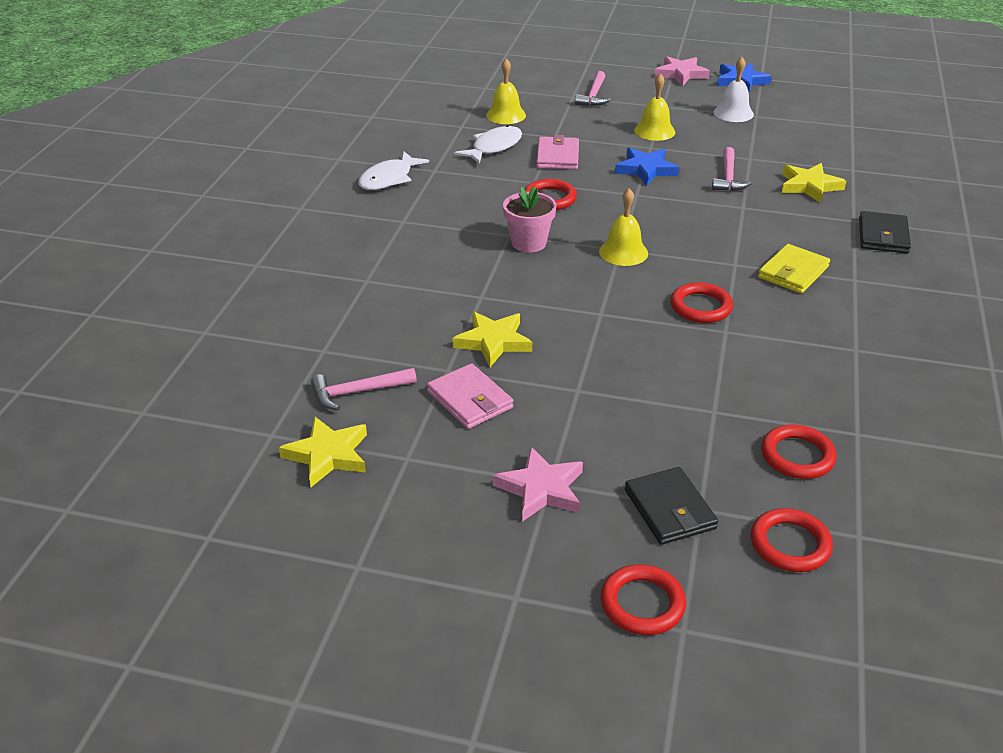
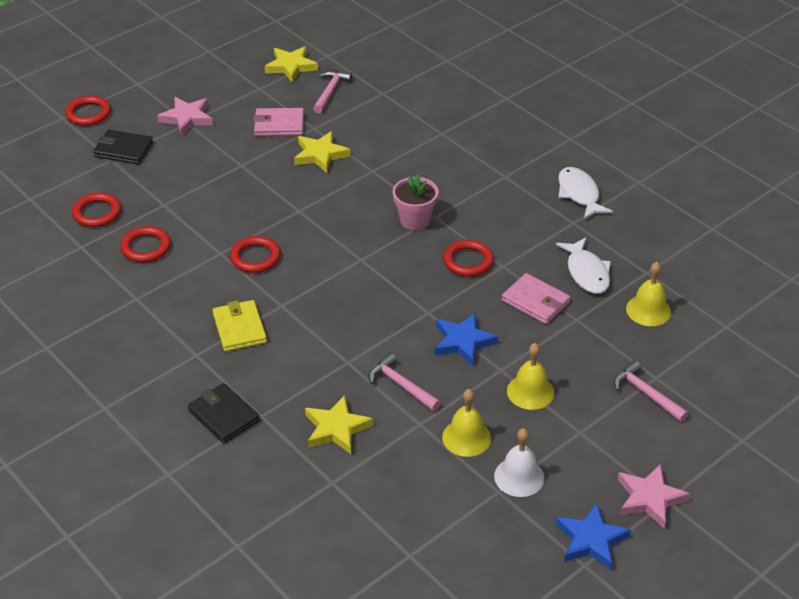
camera: 125 degrees right, 5 degrees up
yellow bell [599,188,648,266] -> yellow bell moved to [442,389,491,457]
red ring [751,508,833,572] -> red ring moved to [120,226,171,262]

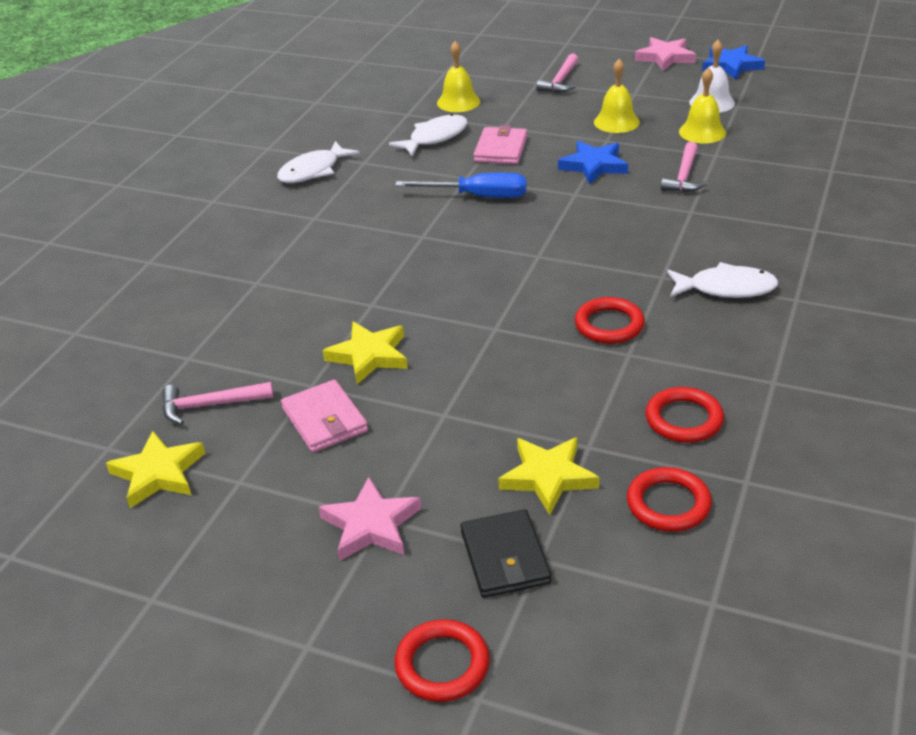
camera: 115 degrees left, 5 degrees down
black wallet [188,383,260,443] -> none
yellow wallet [213,300,267,352] -> white fish [667,262,778,298]
yellow star [305,395,373,454] -> yellow star moved to [498,437,599,515]
pink flower pot [393,175,438,230] -> none
red ring [443,240,494,277] -> blue screwdriver [395,173,526,198]

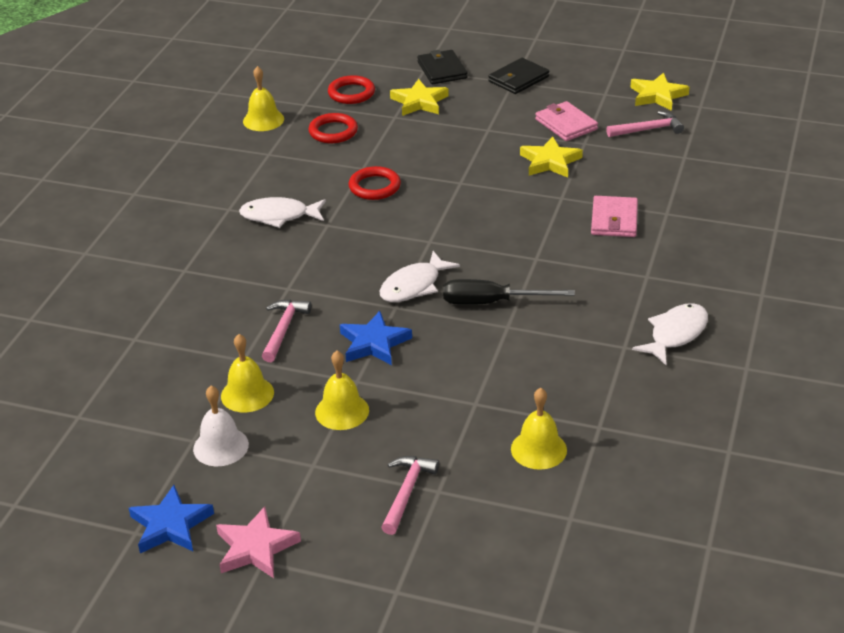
camera: 175 degrees right, 0 degrees up
pink star [319,477,421,561] -> black wallet [488,58,549,94]
white fish [389,114,468,156] -> white fish moved to [380,251,460,302]
red ring [394,619,490,702] -> none
blue screwdriver [395,173,526,198] -> black screwdriver [443,279,575,305]
pink wallet [473,125,527,164] -> pink wallet moved to [591,196,638,237]
none -> yellow bell [243,66,284,131]

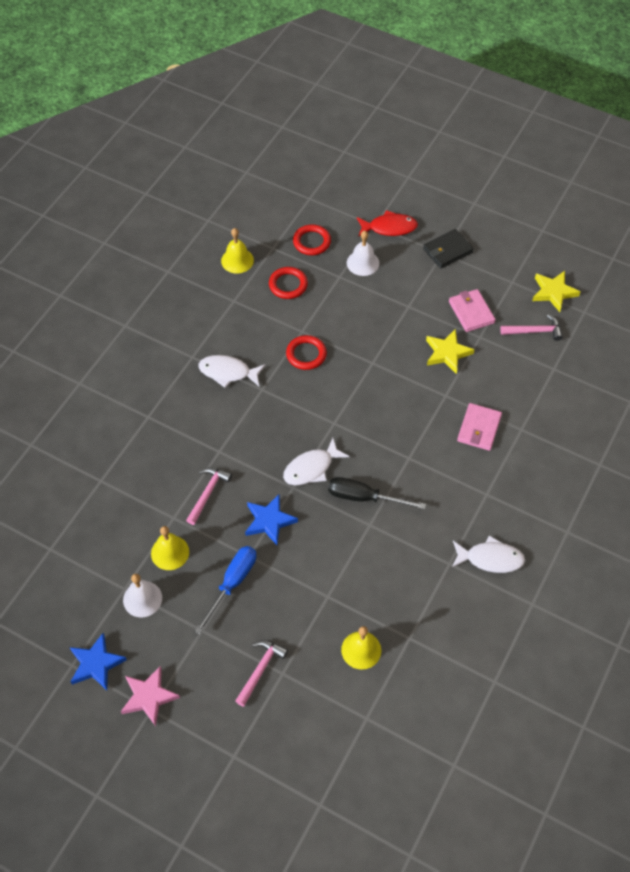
camera: 10 degrees right, 20 degrees up
yellow bell [315,351,369,430] -> blue screwdriver [195,546,256,634]
yellow star [390,79,449,116] -> white bell [347,231,379,276]
black wallet [417,50,467,84] -> red fish [357,210,418,237]
white fish [632,303,708,365] -> white fish turned 45 degrees clockwise [452,535,525,573]

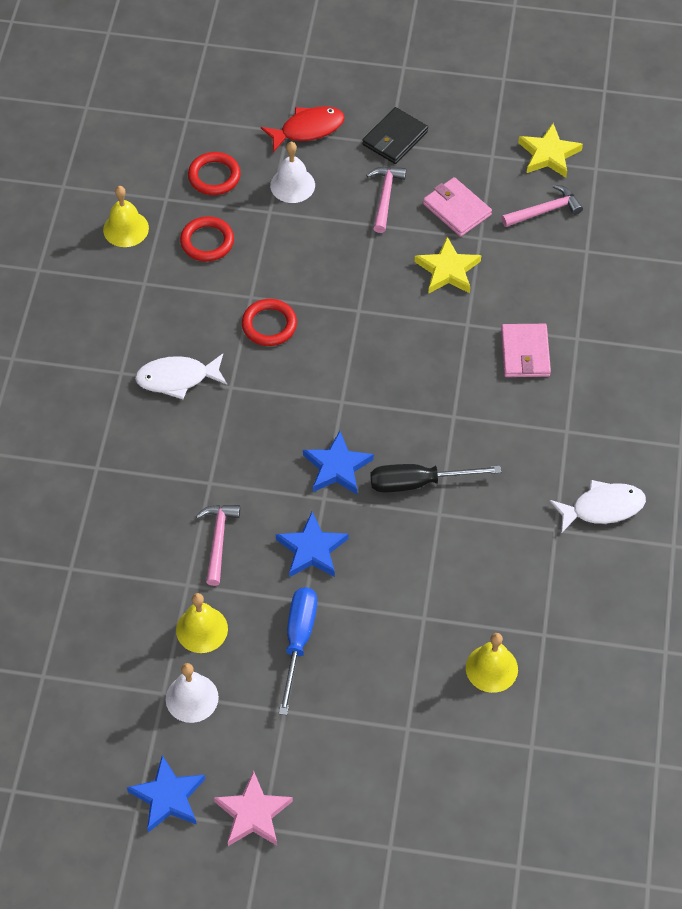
camera: 20 degrees left, 0 degrees up
pink hammer [235,640,288,707] -> pink hammer moved to [366,167,407,233]
white fish [283,438,349,485] -> blue star [303,431,374,494]

